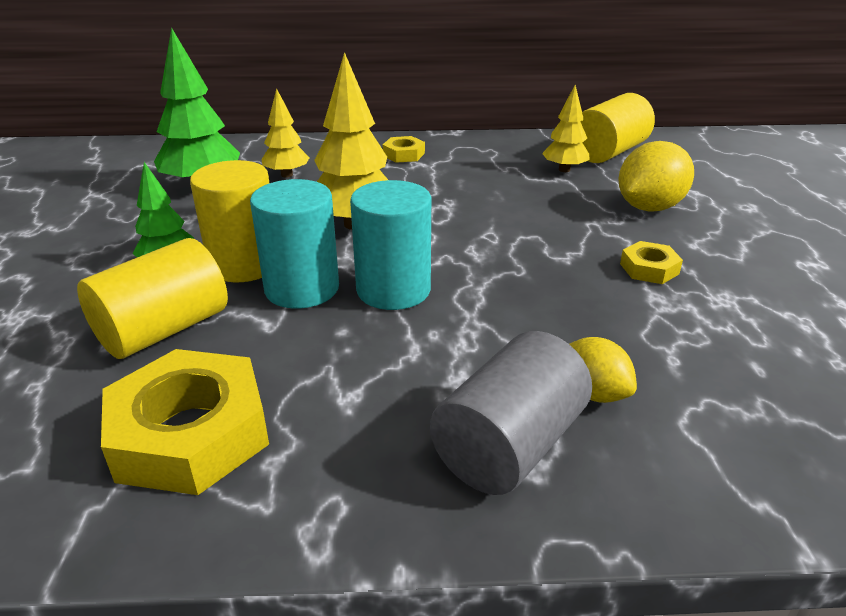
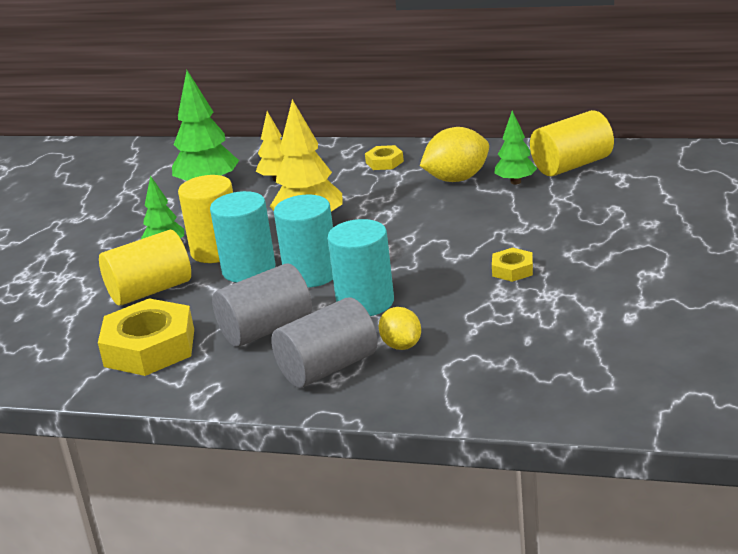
camera: 20 degrees right, 5 degrees down
yellow tree [542,85,589,172] -> green tree [494,111,537,185]
yellow lemon [618,141,694,212] -> yellow lemon moved to [420,127,489,182]
none -> grey cylinder [212,263,312,347]
none -> turquoise cylinder [327,219,394,316]

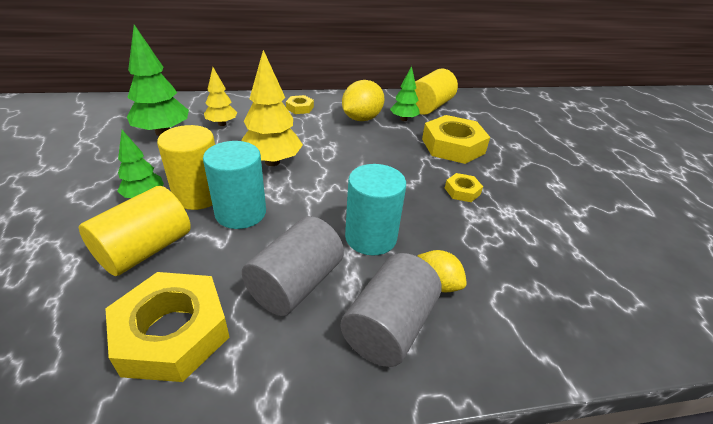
camera: 30 degrees left, 10 degrees up
turquoise cylinder [274,195,333,288] -> none
none -> yellow nut [422,115,490,164]

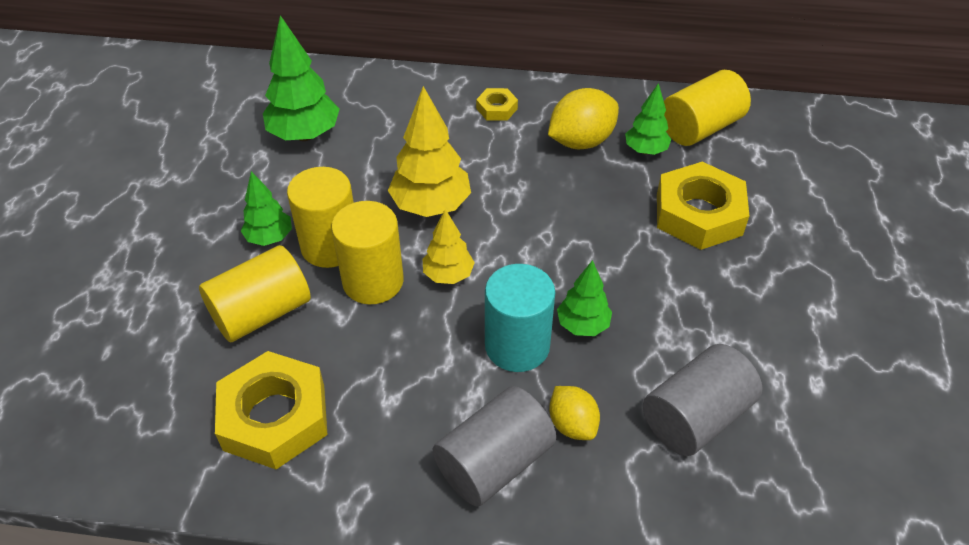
camera: 20 degrees right, 10 degrees up
turquoise cylinder [203,141,266,229] -> yellow cylinder [331,201,404,304]
yellow tree [204,67,237,126] -> yellow tree moved to [423,209,475,284]
grey cylinder [242,216,344,316] -> grey cylinder moved to [643,344,762,456]
yellow nut [445,173,483,202] -> none
none -> green tree [557,260,612,336]

